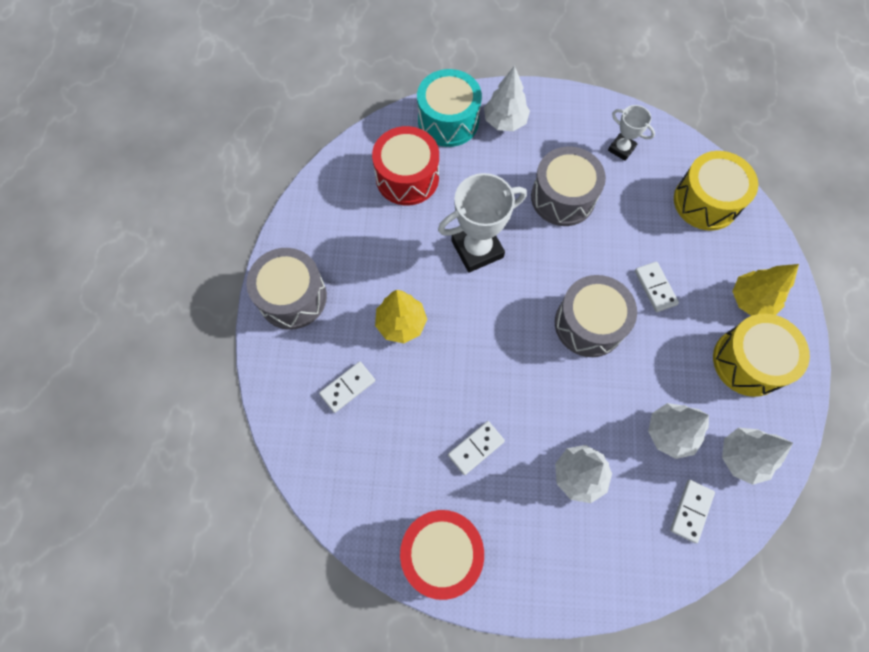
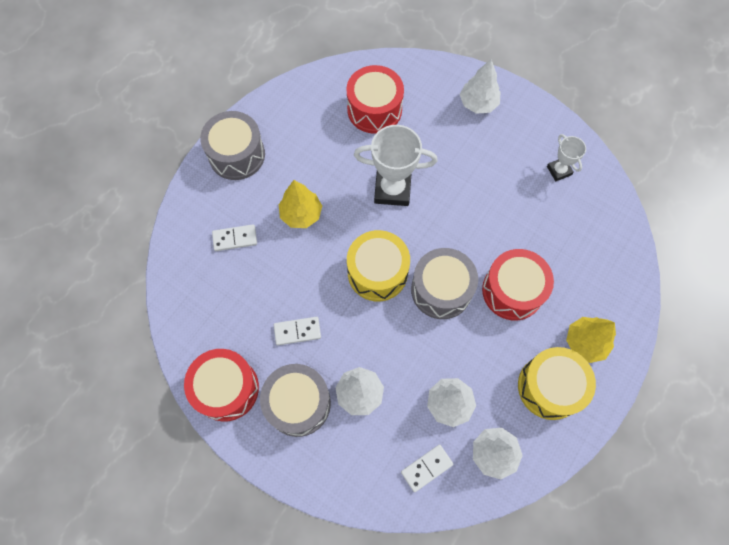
camera: 30 degrees right, 0 degrees up
turquoise drum [417,69,482,147] -> none
grey drum [531,147,606,226] -> grey drum moved to [260,364,331,437]
white domino [635,261,679,312] -> red drum [482,249,554,320]
yellow drum [674,151,758,231] -> yellow drum moved to [347,230,410,301]

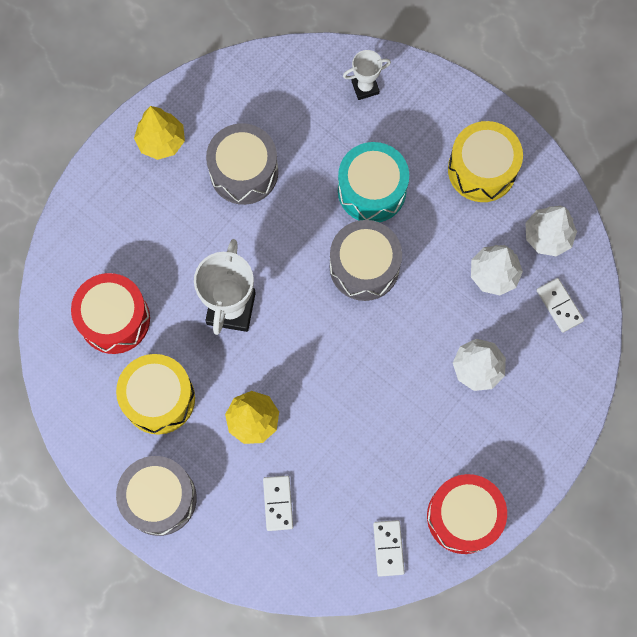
camera: 85 degrees left, 5 degrees up
grey drum [260,364,331,437] -> grey drum moved to [206,123,278,205]
white domino [274,317,321,345] -> white domino moved to [373,520,405,577]
yellow drum [347,230,410,301] -> yellow drum moved to [116,354,195,434]
white tree [460,59,500,114] -> none
red drum [482,249,554,320] -> turquoise drum [338,142,409,222]
white trophy [547,134,586,181] -> white trophy moved to [343,50,391,100]
yellow tree [566,317,616,363] -> yellow tree moved to [134,106,185,160]

